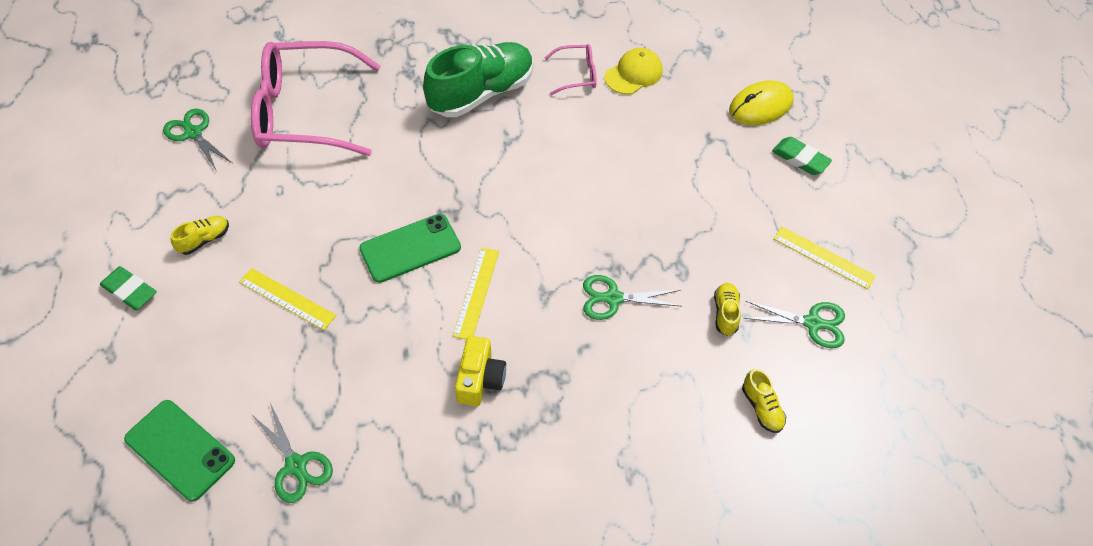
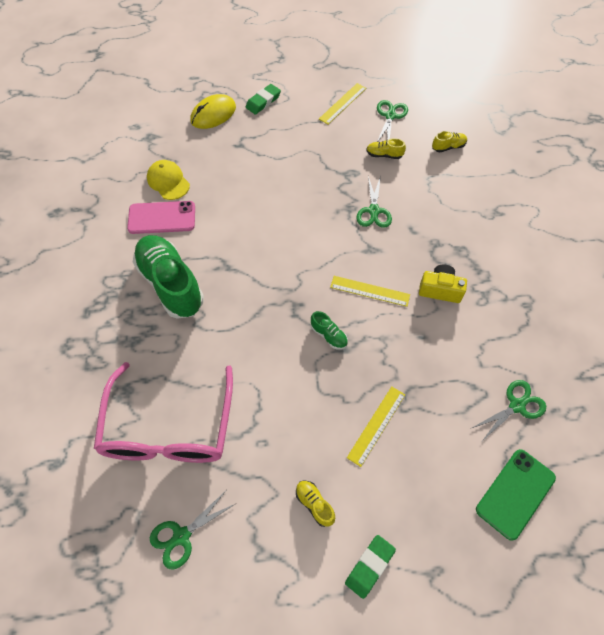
camera: 85 degrees left, 5 degrees up
green phone [359,214,461,283] -> green shoe [311,311,348,350]
pink glasses [545,44,597,95] -> pink phone [127,201,195,234]
yellow mouse [729,80,793,125] -> yellow mouse turned 75 degrees clockwise [191,94,236,129]

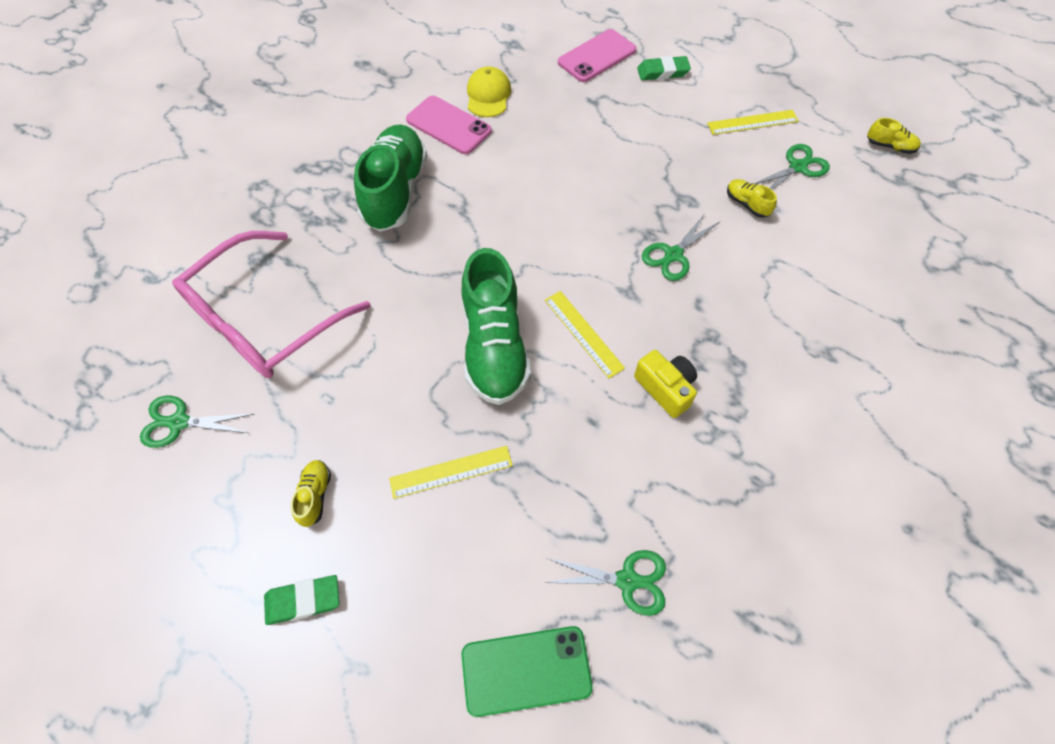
camera: 40 degrees right, 0 degrees up
yellow mouse [191,94,236,129] -> pink phone [558,29,636,82]
green shoe [311,311,348,350] -> green shoe [462,248,531,405], size x2.40
yellow shoe [432,131,467,152] -> yellow shoe moved to [867,118,921,154]

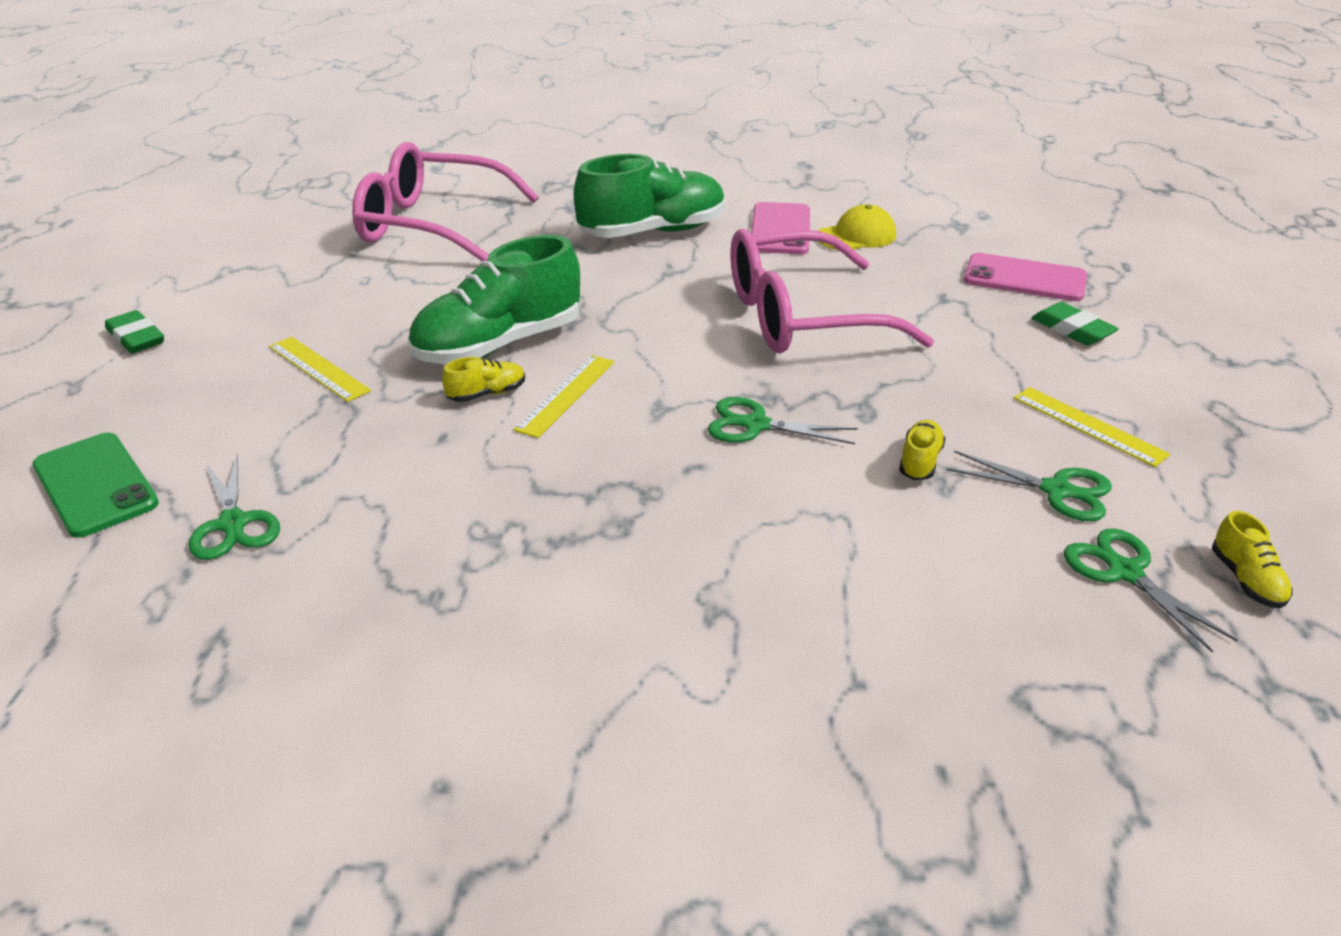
camera: 60 degrees right, 25 degrees down
green scissors [140,395,254,448] -> green scissors moved to [1064,528,1238,653]
yellow shoe [291,460,331,527] -> yellow shoe moved to [442,357,525,402]
yellow camera [634,350,697,418] -> none
none -> pink glasses [730,229,934,354]

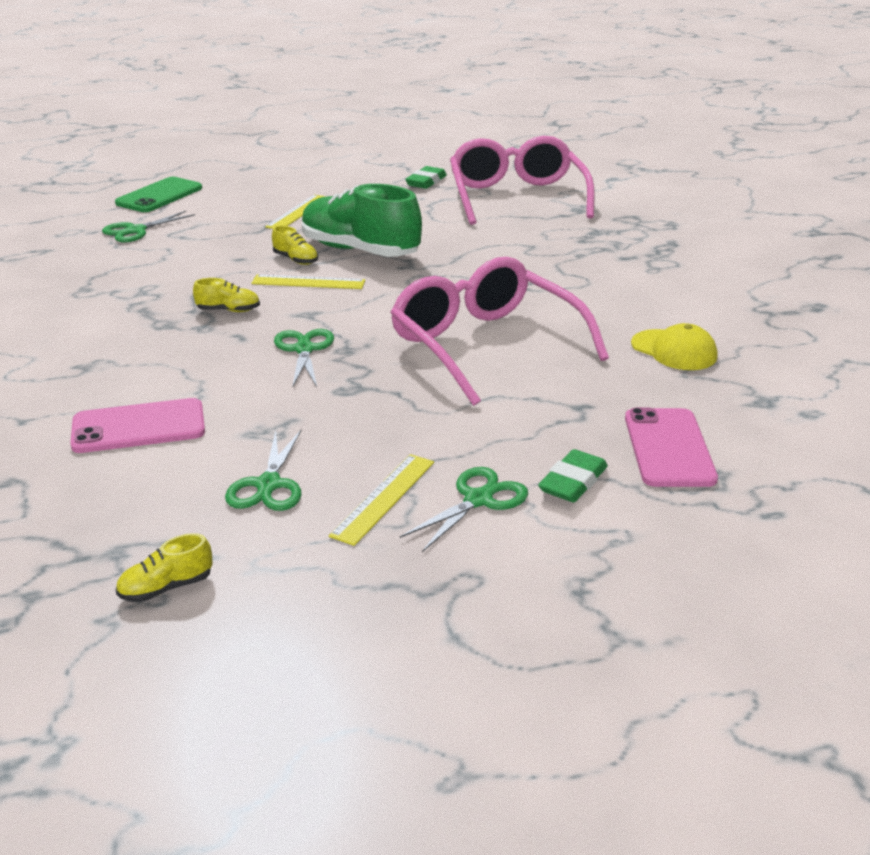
camera: 70 degrees right, 5 degrees down
green eraser [105,310,164,354] -> green eraser moved to [405,166,447,189]
green shoe [574,154,725,238] -> none
pink phone [751,202,810,254] -> pink phone moved to [70,398,205,453]
yellow shoe [899,420,946,480] -> yellow shoe moved to [193,278,260,312]
green scissors [1064,528,1238,653] -> green scissors moved to [400,467,528,552]

